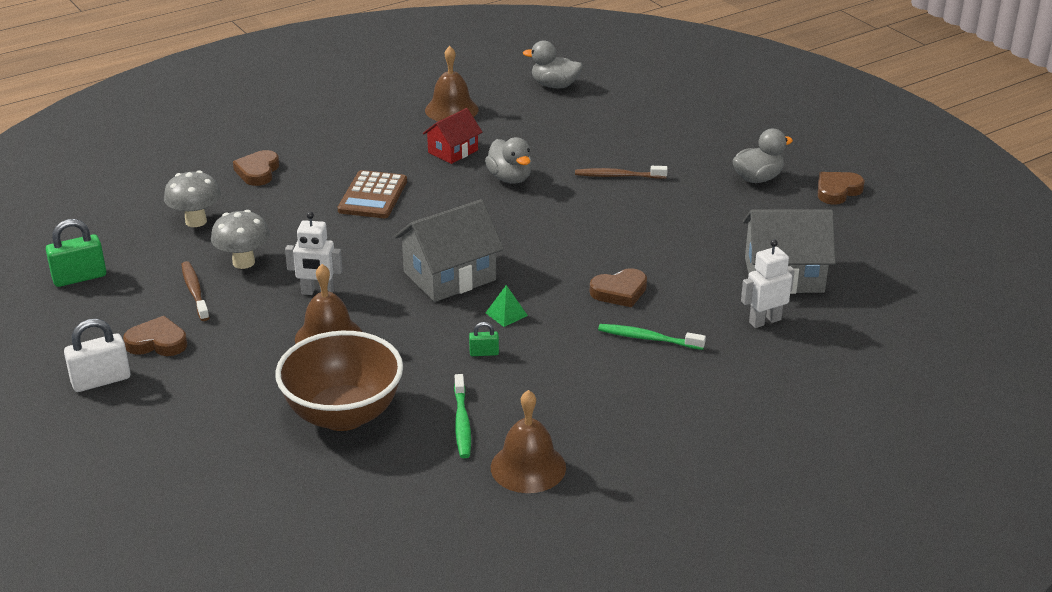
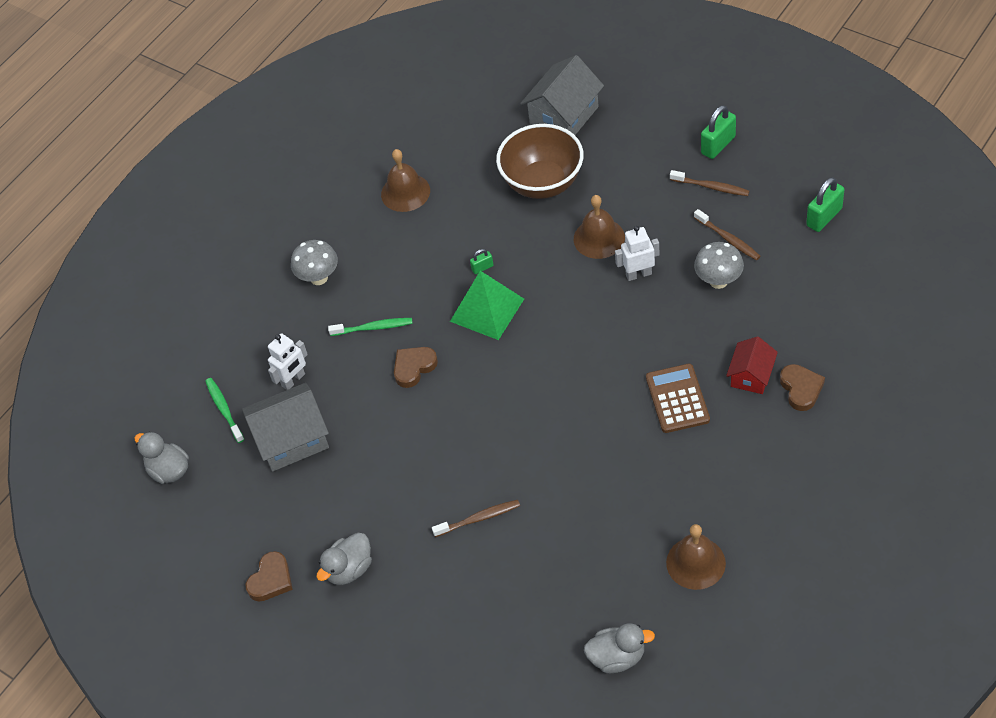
camera: 165 degrees right, 20 degrees up
white padlock [64,319,130,392] -> green padlock [701,105,736,159]
brown heart [123,316,187,356] -> brown toothbrush [670,170,749,196]
grey mushroom [164,170,221,227] -> grey mushroom moved to [291,240,338,285]
grey house [394,199,504,302] -> grey house moved to [520,55,604,135]
red house [423,108,482,164] -> red house moved to [726,336,778,394]
green toothbrush [454,374,471,458] -> green toothbrush moved to [205,378,244,443]
grey duck [485,137,532,184] -> grey duck moved to [134,431,189,484]
green pyramid [486,285,528,327] -> green pyramid [450,271,524,340], size x2.29

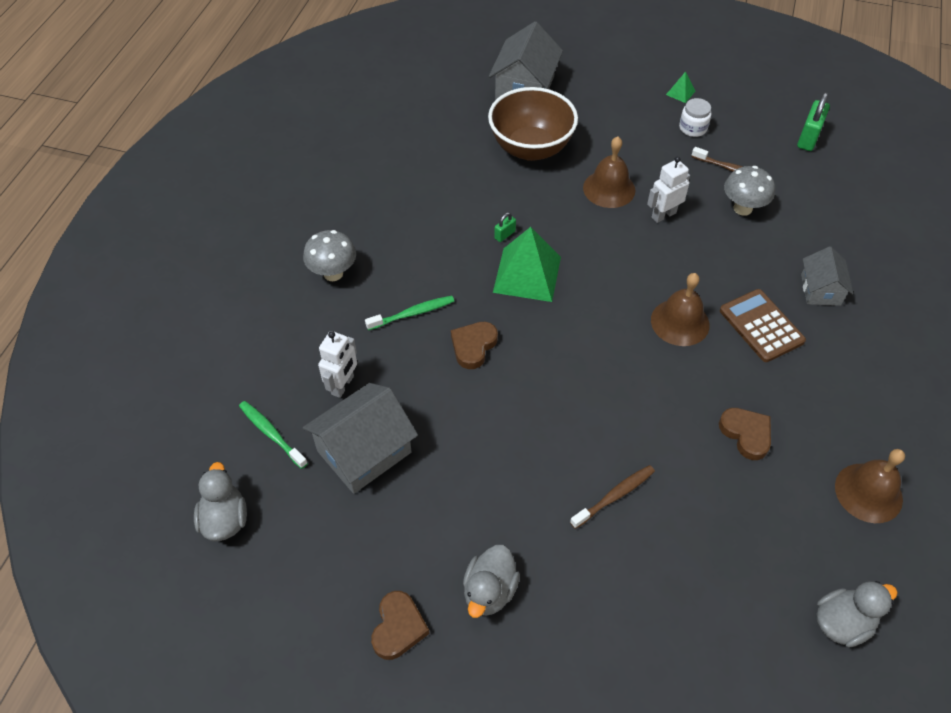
camera: 25 degrees left, 0 degrees up
grey duck [134,431,189,484] -> grey duck turned 60 degrees clockwise [194,462,247,541]
brown bell [381,149,430,212] -> brown bell moved to [651,273,709,346]
brown toothbrush [670,170,749,196] -> white jar [679,98,711,137]
green padlock [701,105,736,159] -> green pyramid [666,72,695,103]
red house [726,336,778,394] -> grey house [801,246,853,306]
brown heart [780,364,825,411] -> brown heart moved to [719,408,771,460]

